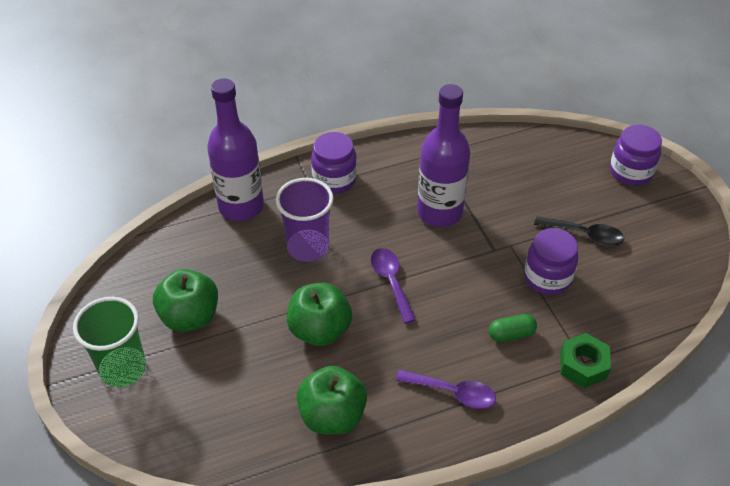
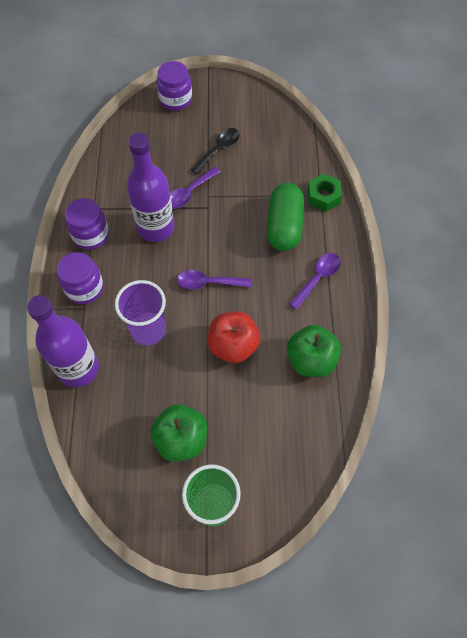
camera: 70 degrees left, 15 degrees up
green apple [287,283,352,346] -> red apple [207,312,260,363]
green capsule [489,314,537,342] -> green capsule [267,183,304,251], size x2.04
purple jar [524,228,578,295] -> purple jar moved to [65,198,109,250]
none -> purple spoon [170,167,220,209]

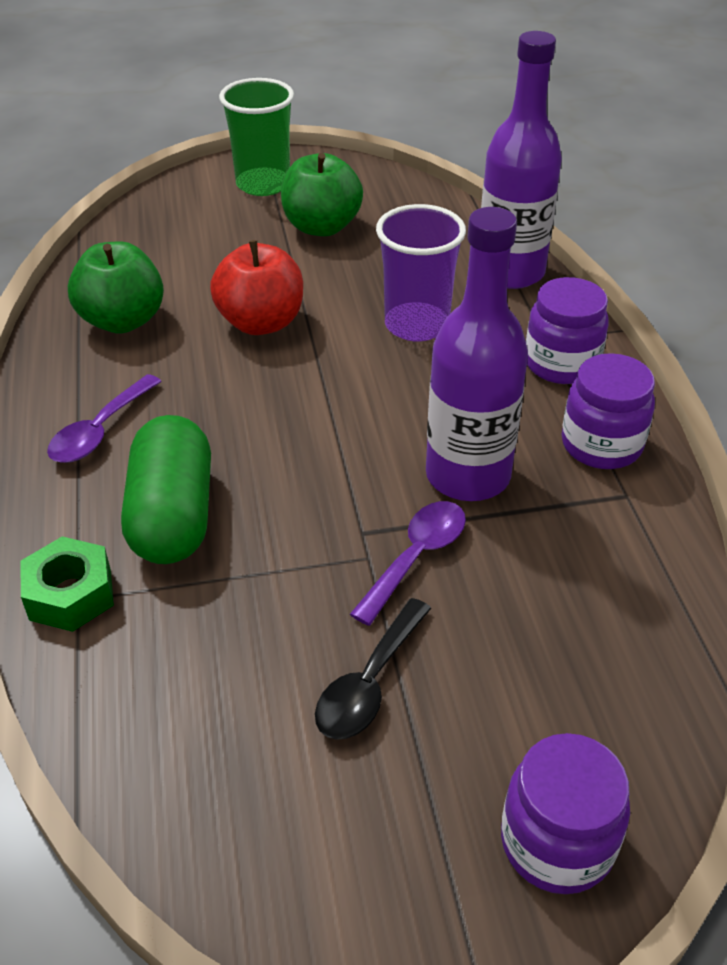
camera: 170 degrees right, 20 degrees down
purple spoon [177,270,251,290] -> none

